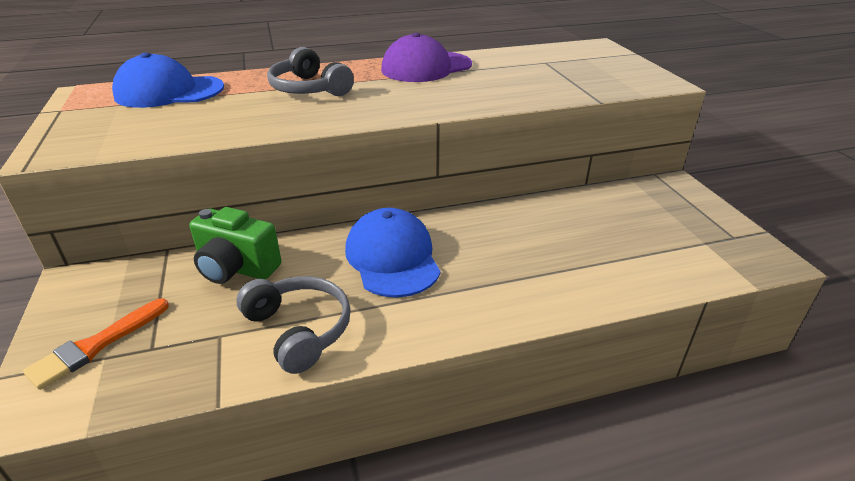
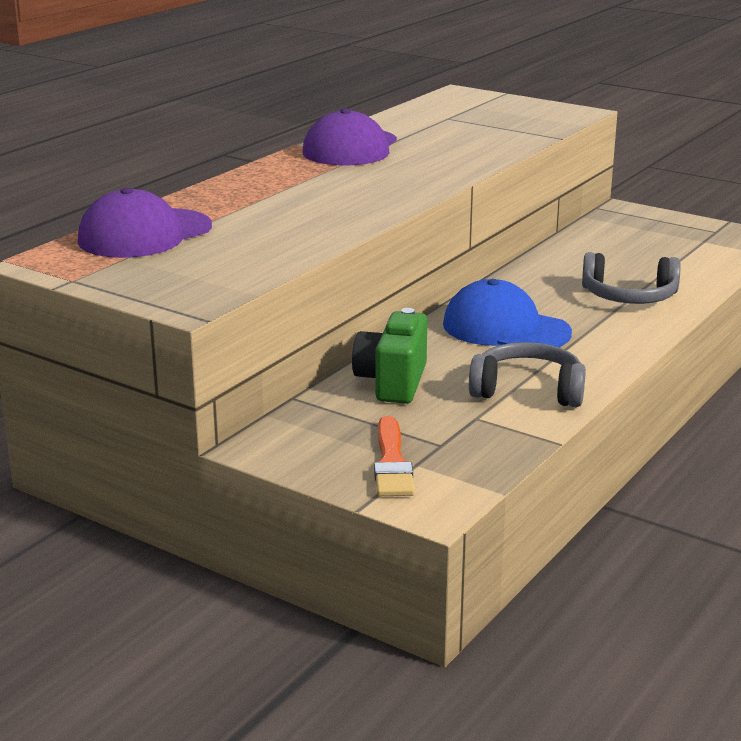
camera: 40 degrees left, 10 degrees down
blue cap [112,53,224,108] -> purple cap [78,187,212,258]
green camera [189,207,282,284] -> green camera turned 120 degrees clockwise [352,308,427,404]
grey headphones [267,47,354,96] -> grey headphones moved to [582,252,681,304]

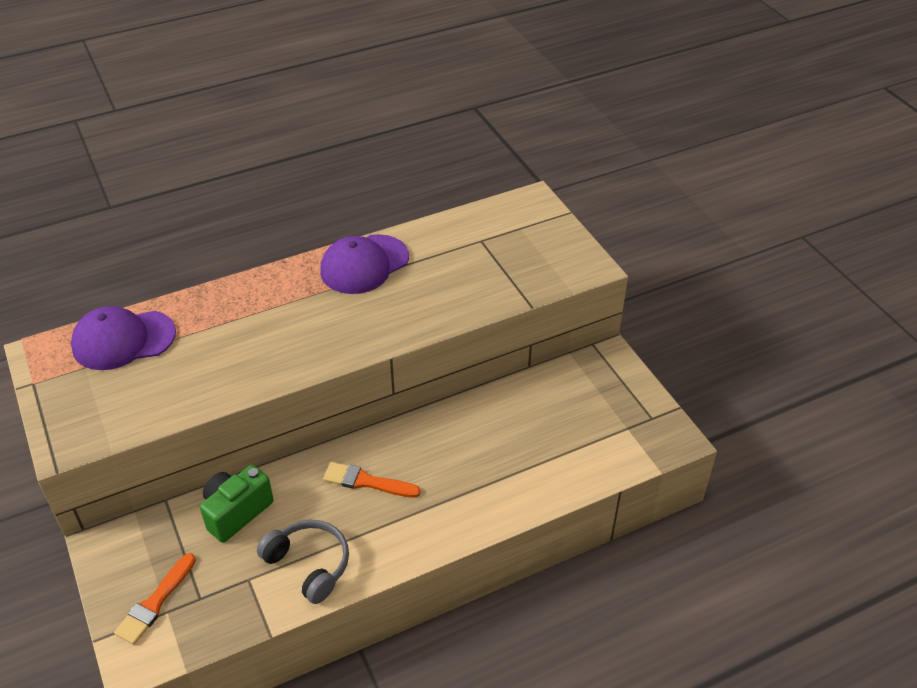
camera: 30 degrees right, 20 degrees up
blue cap [443,279,572,347] -> orange brush [323,462,421,498]
grey headphones [582,252,681,304] -> none

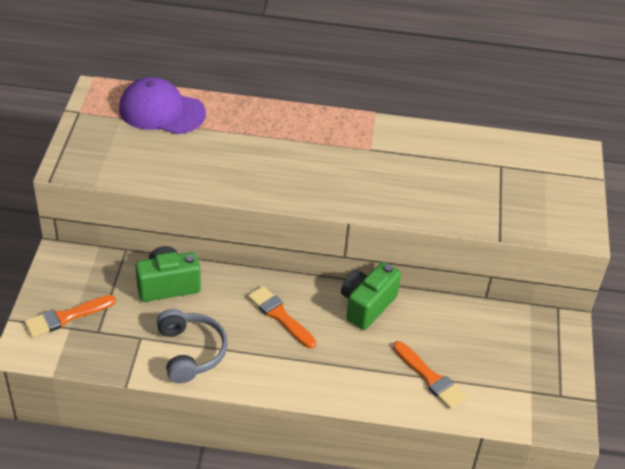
camera: 30 degrees right, 0 degrees up
purple cap [320,234,409,294] -> none
none -> green camera [341,262,401,330]
none -> orange brush [393,341,466,409]

